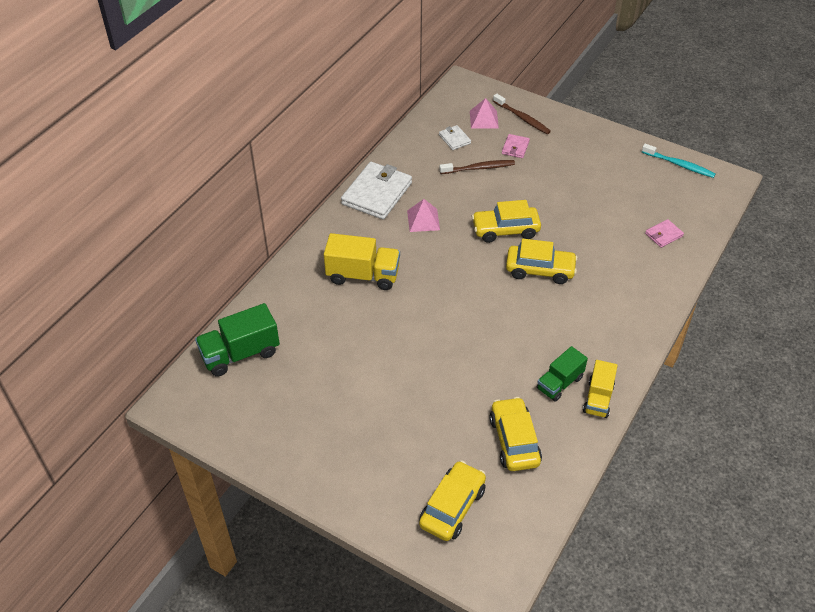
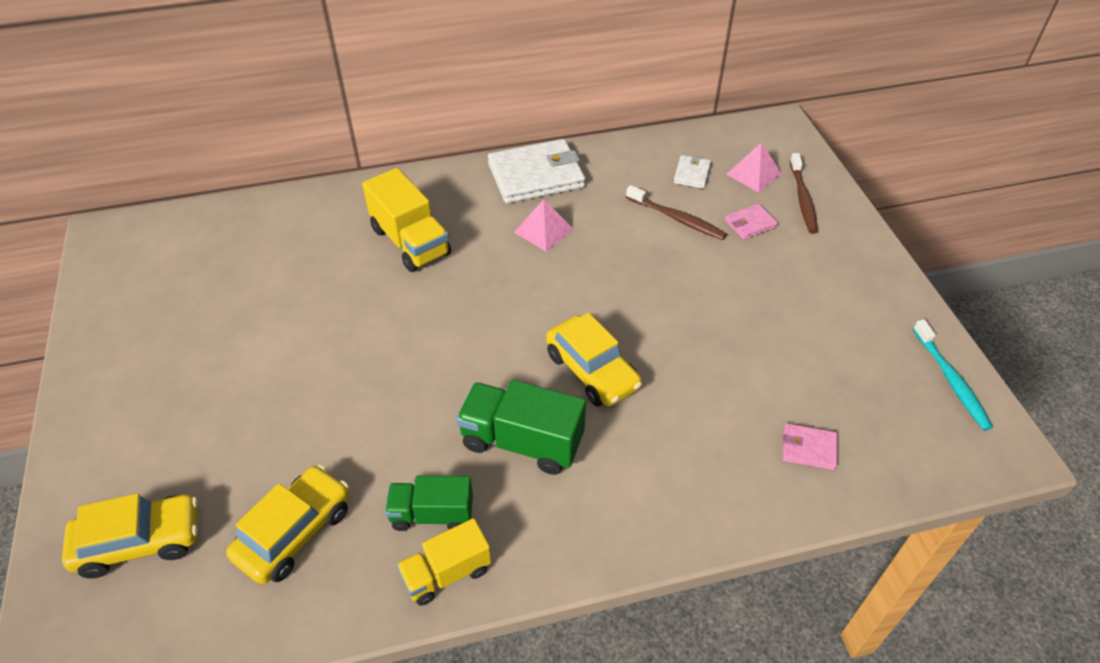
camera: 45 degrees right, 0 degrees up
green truck [195,303,280,376] -> green truck moved to [456,380,586,475]
yellow car [472,200,541,243] -> none

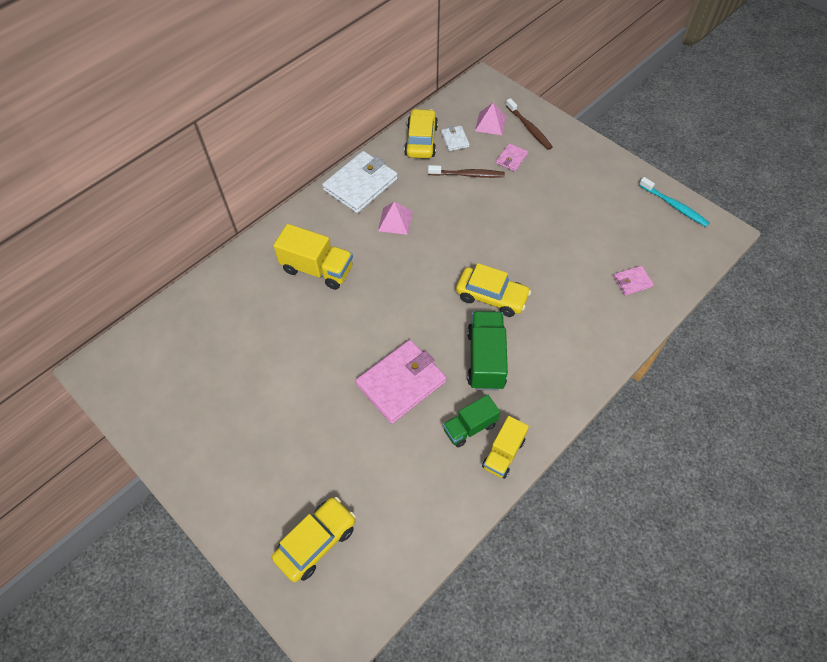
camera: 30 degrees left, 10 degrees up
yellow car [226,465,349,584] -> yellow car moved to [404,109,438,158]
green truck [456,380,586,475] -> green truck turned 105 degrees clockwise [467,311,508,390]
none -> pink wallet [355,340,447,424]

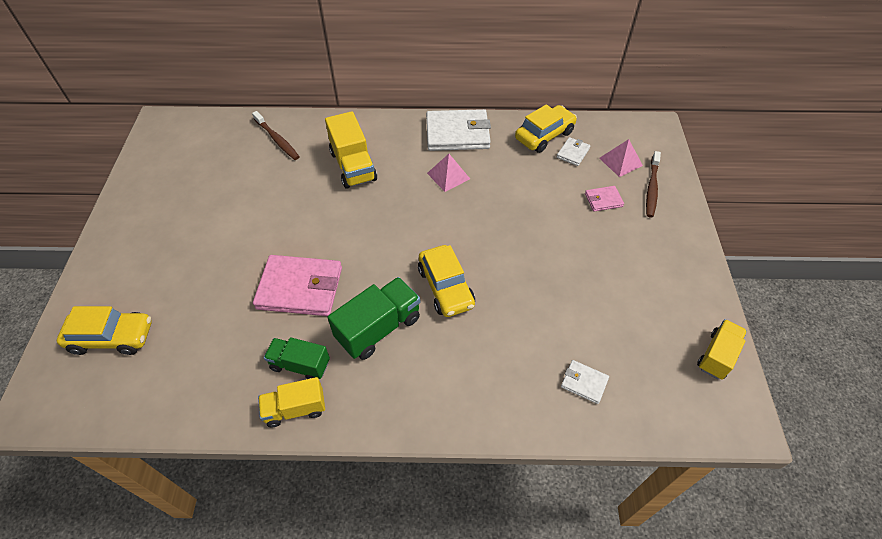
camera: 45 degrees right, 5 degrees down
brown toothbrush [428,165,505,178] -> brown toothbrush moved to [252,111,300,160]
pink wallet [613,266,654,296] -> white wallet [561,360,609,404]
turquoise toothbrush [639,177,710,227] -> yellow truck [697,319,747,380]

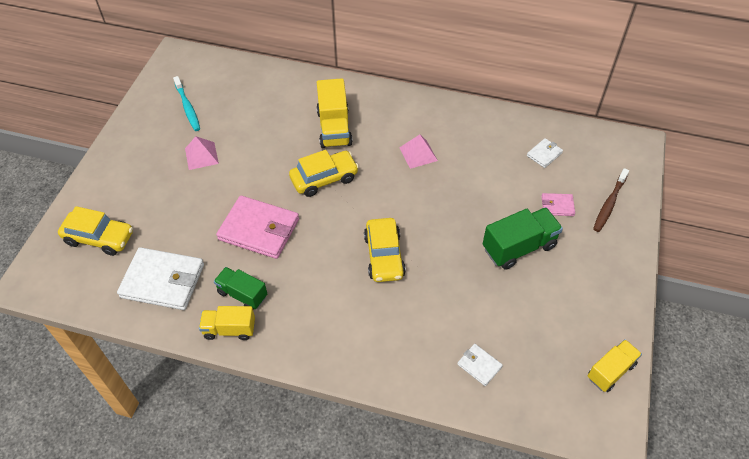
camera: 15 degrees right, 0 degrees up
brown toothbrush [252,111,300,160] -> none
green truck [327,277,420,360] -> green truck moved to [483,208,563,270]
white wallet [426,109,491,151] -> white wallet moved to [117,247,204,310]
yellow car [515,104,577,153] -> yellow car moved to [289,150,359,197]
pink pyramid [599,139,643,177] -> pink pyramid moved to [185,136,219,170]
none -> turquoise toothbrush [173,76,200,131]

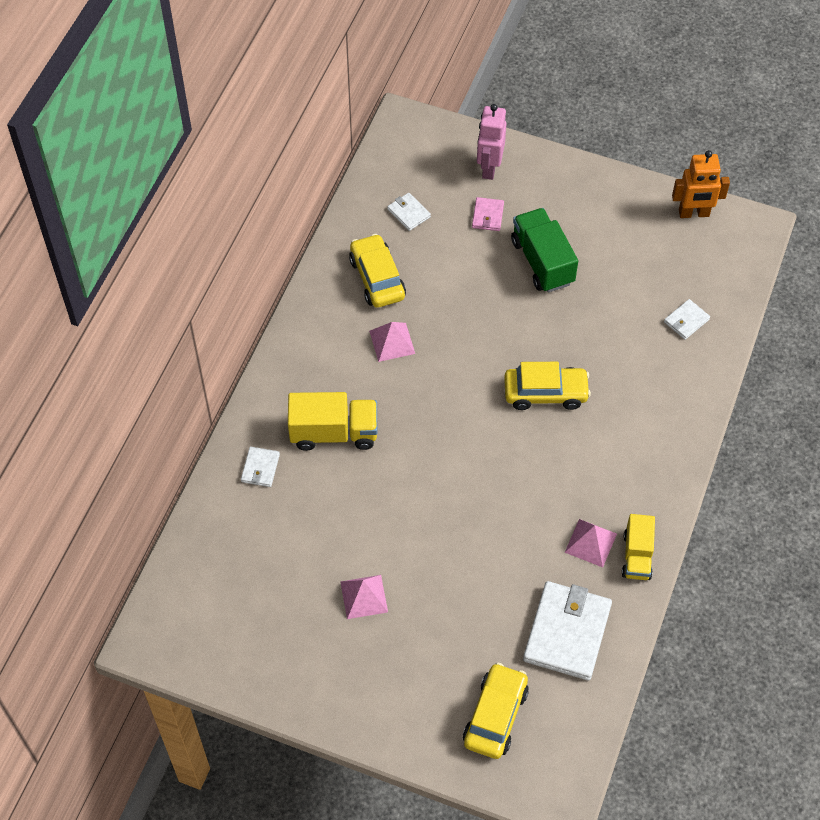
camera: 85 degrees left, 5 degrees up
turquoise toothbrush [173,76,200,131] -> none
green truck [214,267,267,310] -> pink pyramid [565,519,617,567]
pink wallet [216,196,299,259] -> none
yellow car [289,150,359,197] -> yellow car moved to [349,234,406,308]
yellow truck [588,339,642,392] -> orange robot [672,150,730,218]
brown toothbrush [593,168,629,232] -> pink robot [477,104,507,180]
none -> white wallet [241,447,280,487]

